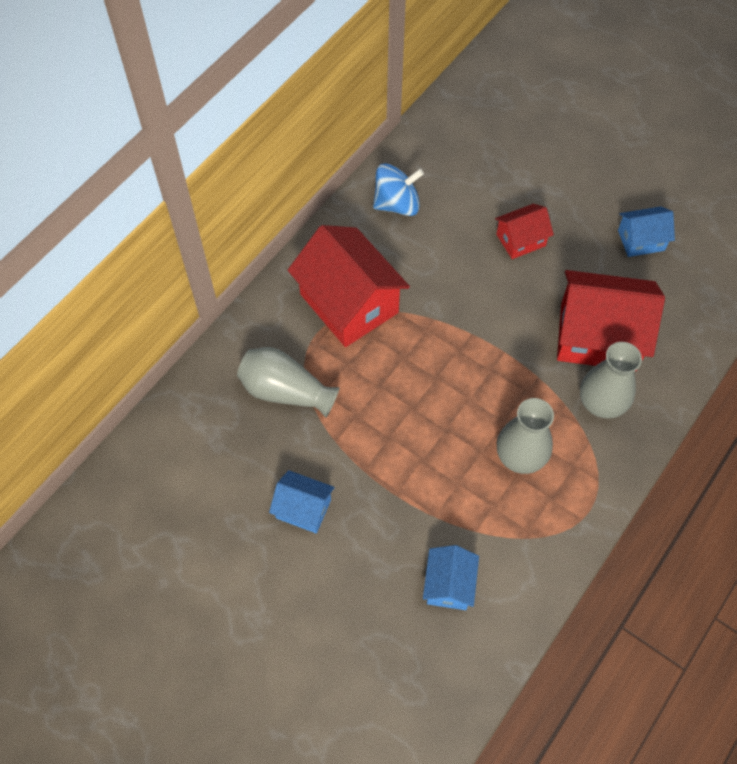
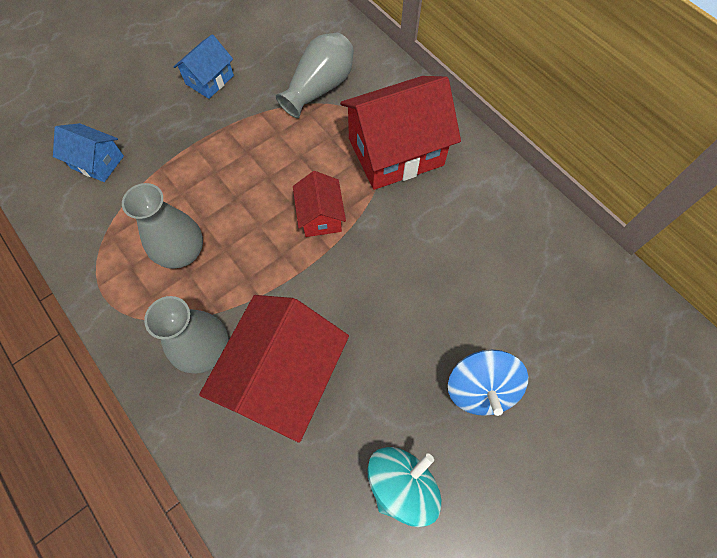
camera: 105 degrees right, 5 degrees up
blue spinning top [373,163,424,216] -> blue spinning top moved to [448,350,528,416]
red house [495,204,554,259] -> red house moved to [293,171,346,237]
blue house [618,206,675,257] -> turquoise spinning top [367,447,441,527]

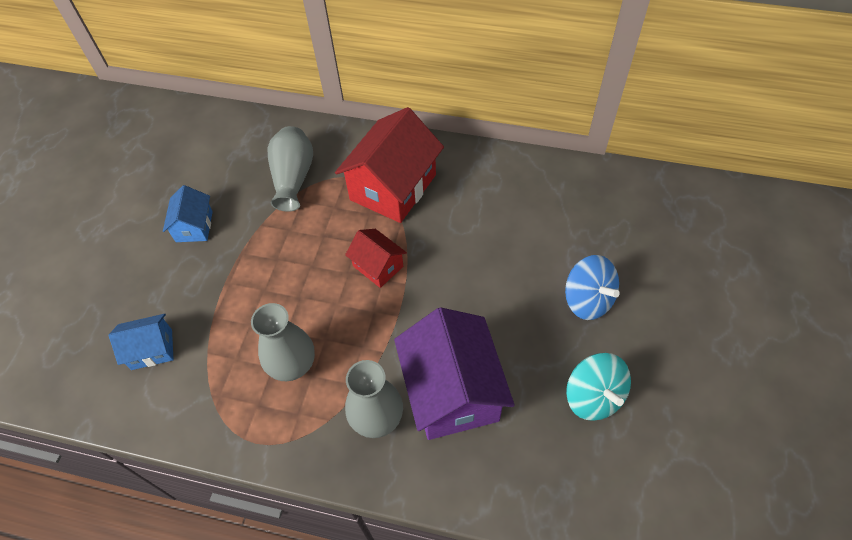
camera: 35 degrees left, 10 degrees down
red house [199,295,349,443] -> purple house [394,307,515,440]
turquoise spinning top [367,447,441,527] -> turquoise spinning top turned 150 degrees clockwise [566,353,631,421]

